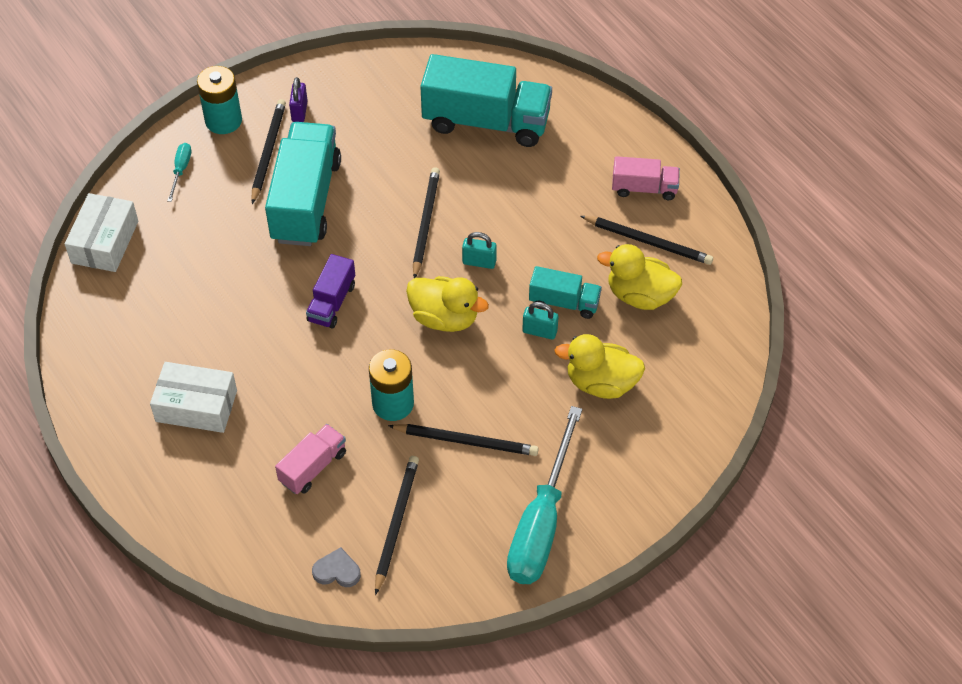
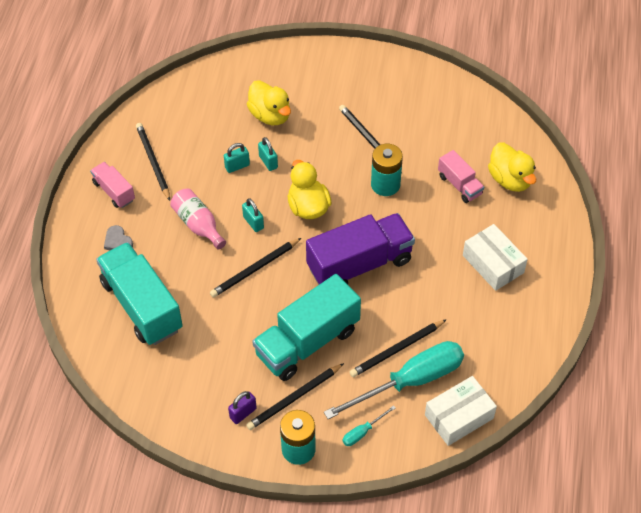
camera: 135 degrees left, 0 degrees up
pink truck [275,424,346,494] -> pink truck turned 120 degrees counterclockwise [438,150,484,203]
purple truck [306,254,355,328] -> purple truck [306,213,415,285], size x1.94
grey heart [312,547,361,587] -> grey heart moved to [104,225,133,250]
black pencil [375,456,419,595] -> black pencil moved to [350,319,447,377]
turquoise screwdriver [507,406,582,584] -> turquoise screwdriver moved to [324,341,464,419]
turquoise truck [529,266,602,319] -> turquoise padlock [224,143,250,173]
yellow duck [597,244,682,310] -> yellow duck moved to [488,143,536,192]
none -> pink bottle [170,188,226,249]

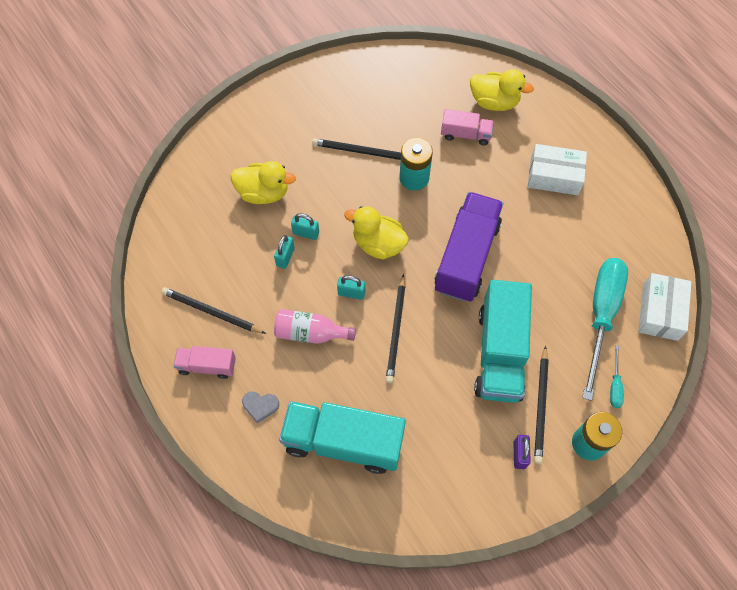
camera: 45 degrees left, 10 degrees up
black pencil [350,319,447,377] -> none

